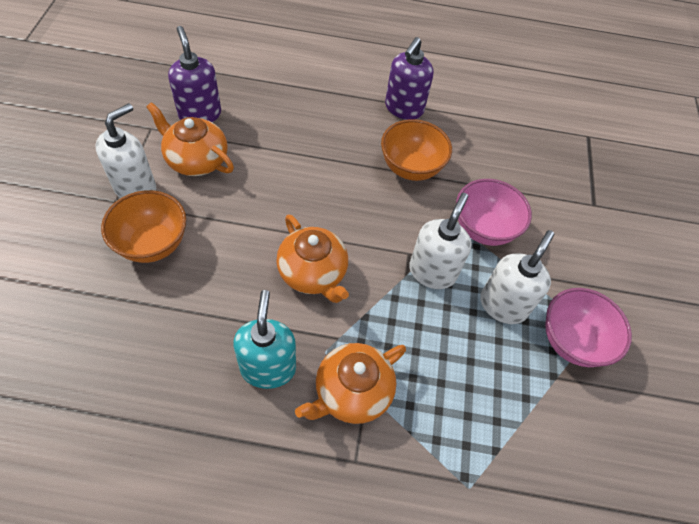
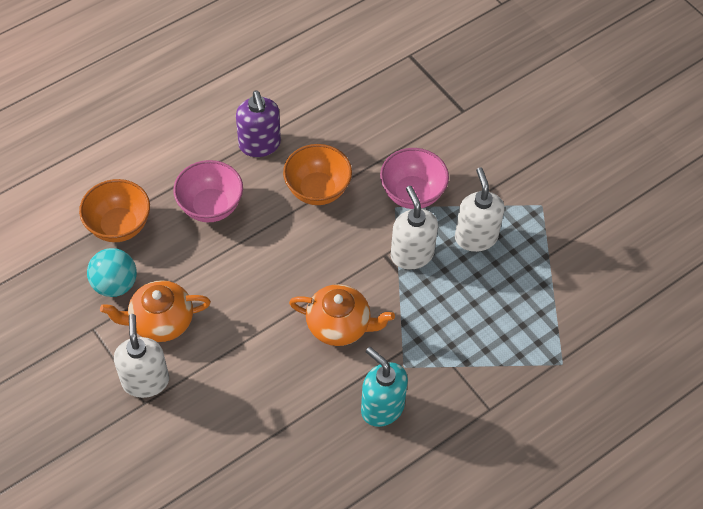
camera: 40 degrees left, 0 degrees up
orange bowl [101,190,186,263] -> orange bowl moved to [79,179,150,242]
purple soap dispenser [168,26,221,122] -> turquoise ball [87,248,137,297]
orange teapot [295,343,406,424] -> none
pink bowl [545,288,632,367] -> pink bowl moved to [173,160,243,222]

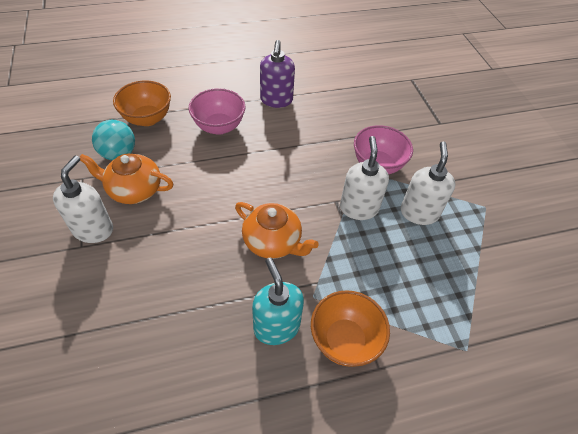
camera: 20 degrees right, 5 degrees down
orange bowl [283,144,352,205] -> orange bowl moved to [311,290,390,367]

